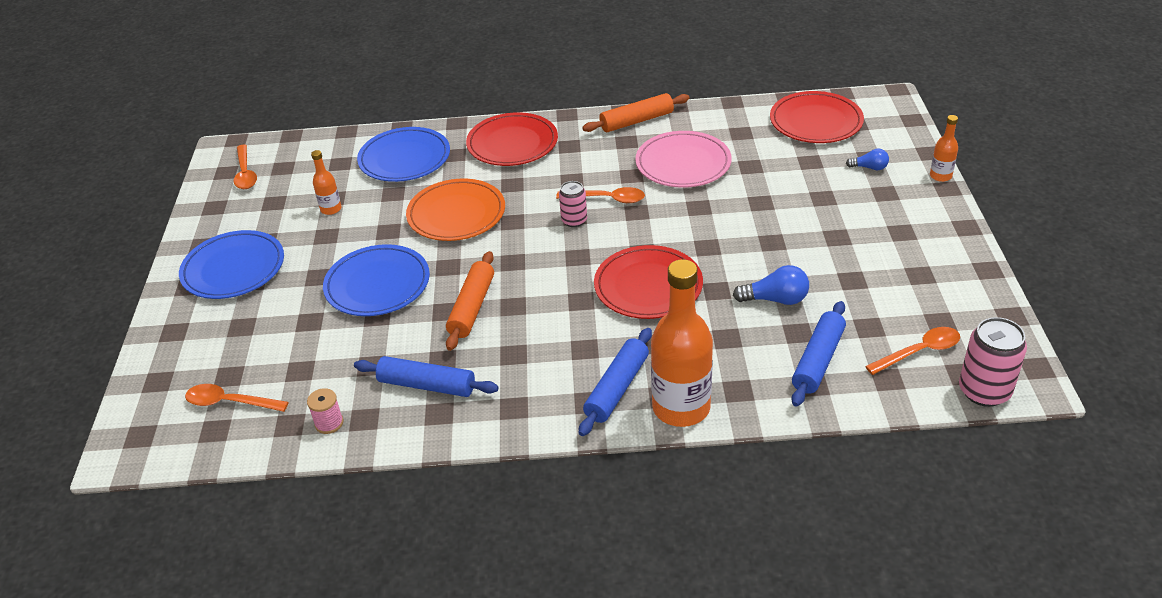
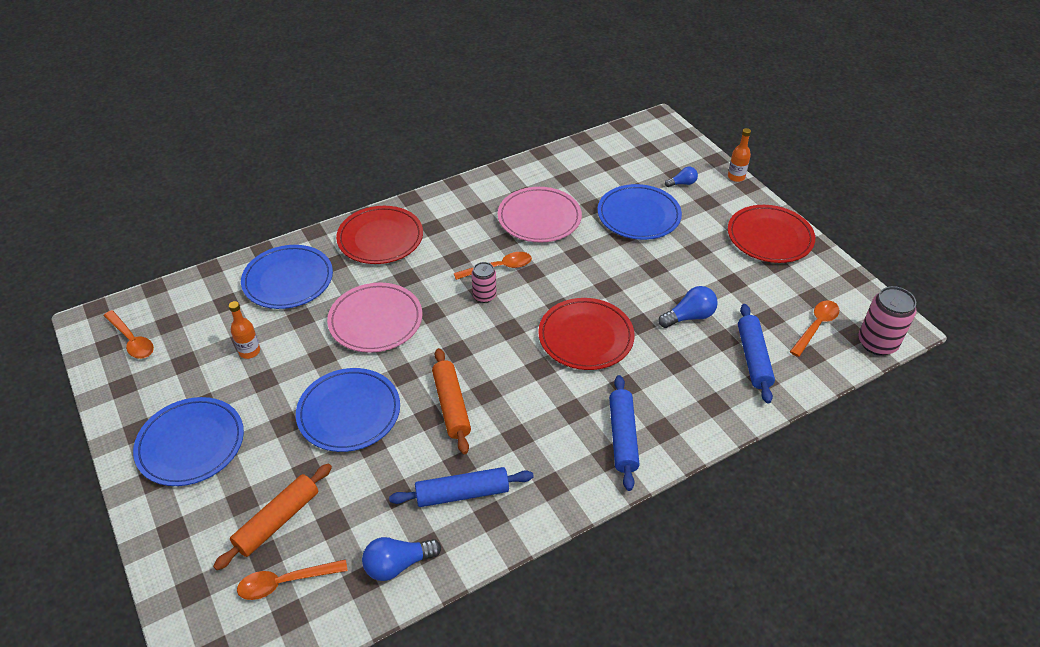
camera: 30 degrees left, 5 degrees up
pink spool [307,388,343,434] -> blue light bulb [362,537,441,581]
orange plate [406,179,505,241] -> pink plate [327,283,422,353]
orange rolling pin [582,93,690,132] -> orange rolling pin moved to [213,464,332,570]
orange bottle [651,259,713,427] -> none
red plate [770,91,864,143] -> red plate moved to [728,205,815,263]
none -> blue plate [598,184,682,240]

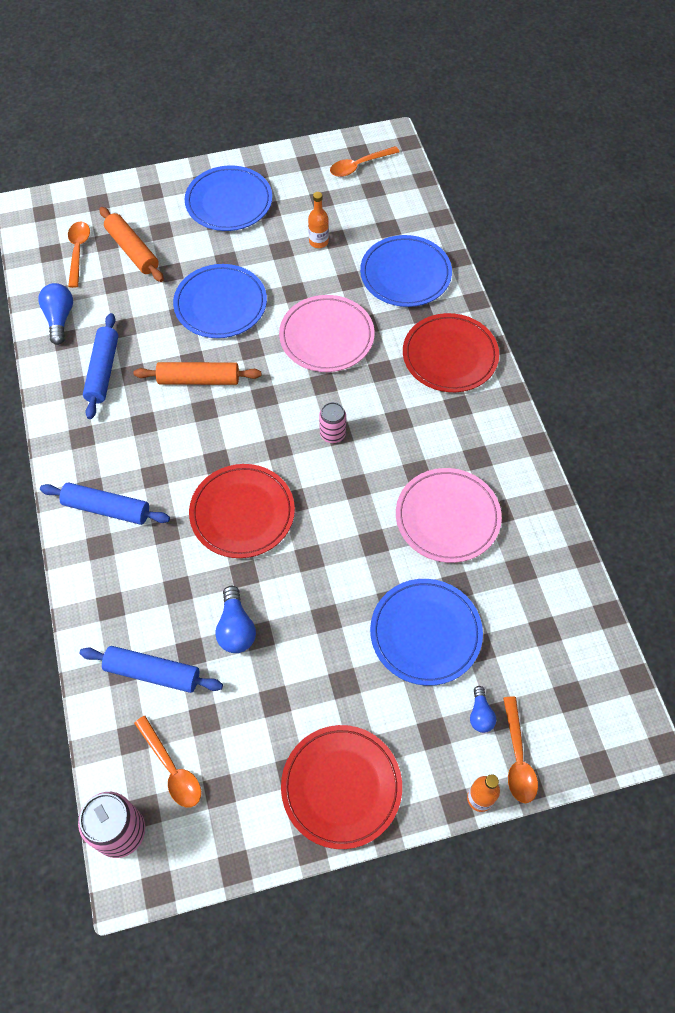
camera: 105 degrees right, 15 degrees up
orange spoon [454,252,532,280] -> orange spoon moved to [503,697,538,803]

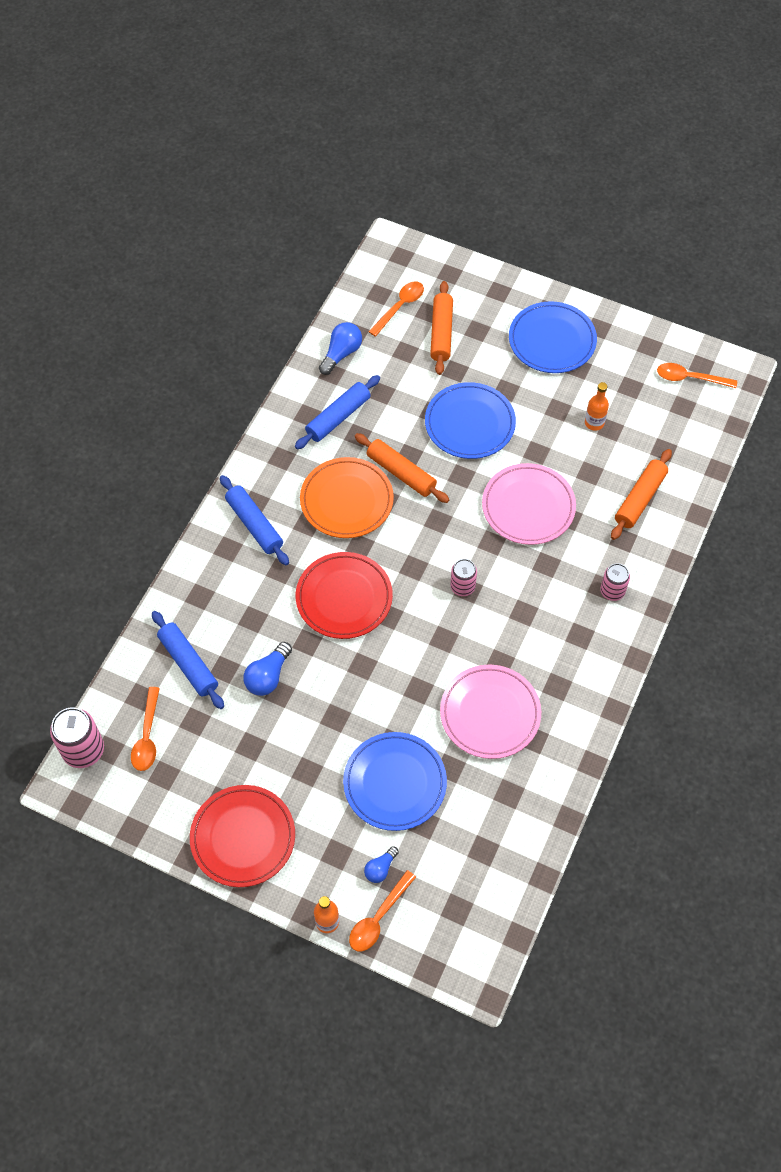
camera: 40 degrees right, 0 degrees up
blue plate [360,235,452,307] -> orange rolling pin [611,449,672,540]
red plate [403,313,499,392] -> pink can [600,563,630,601]
none -> orange plate [300,457,394,538]

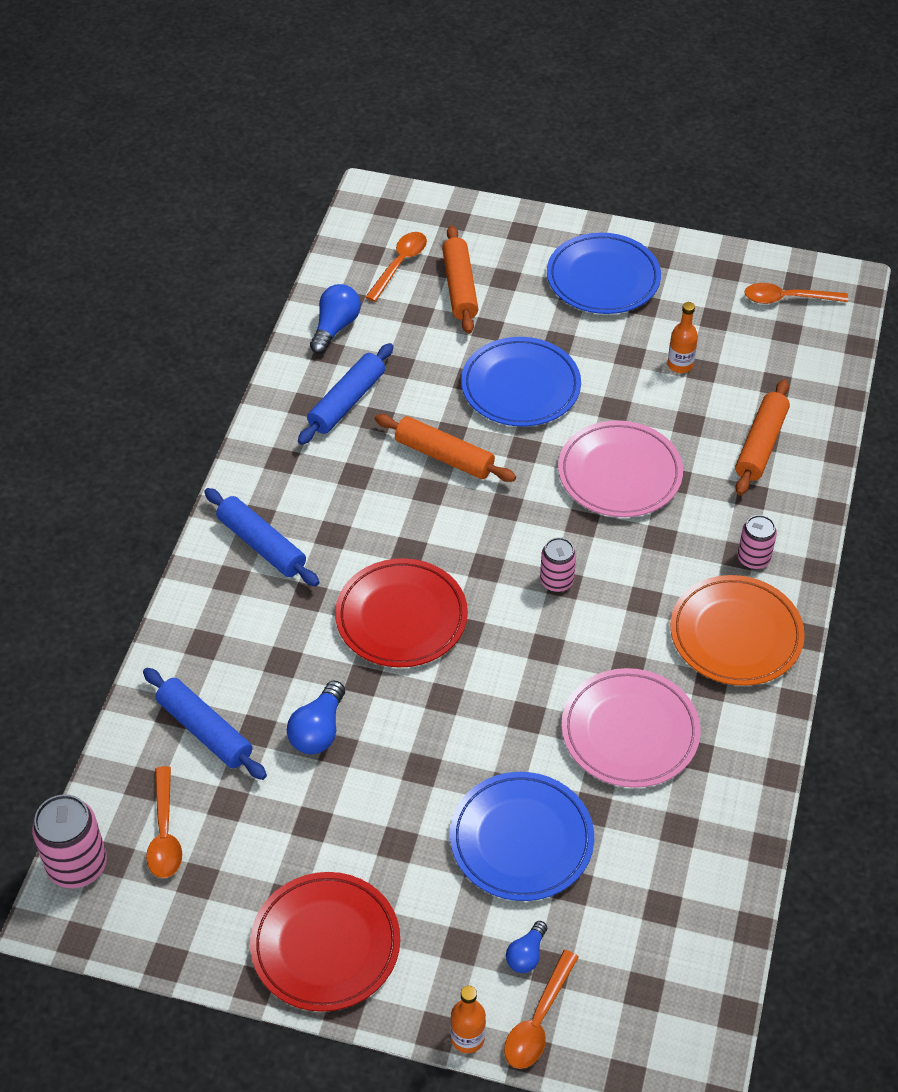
camera: 10 degrees left, 10 degrees down
orange plate [300,457,394,538] -> orange plate moved to [670,575,805,686]

